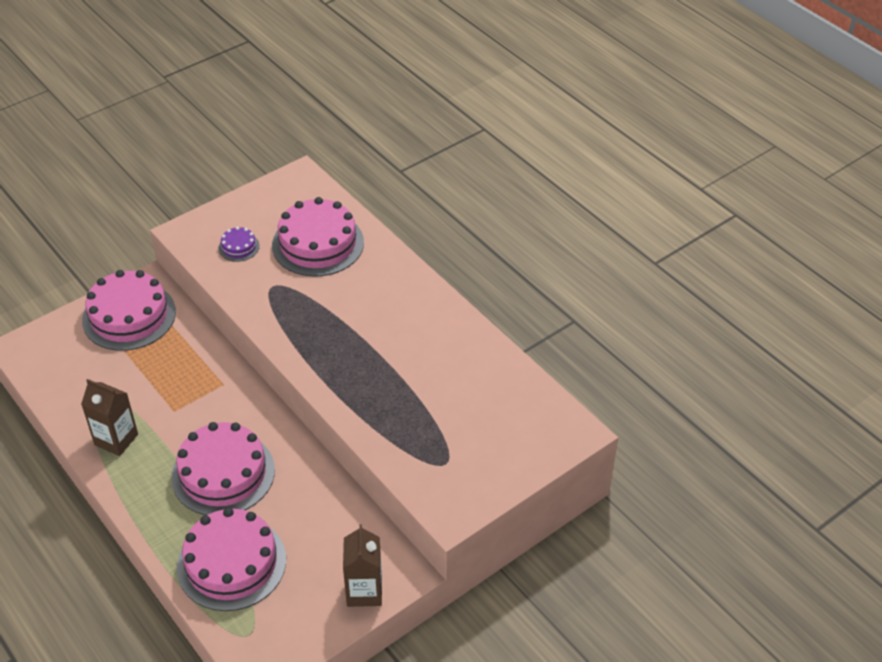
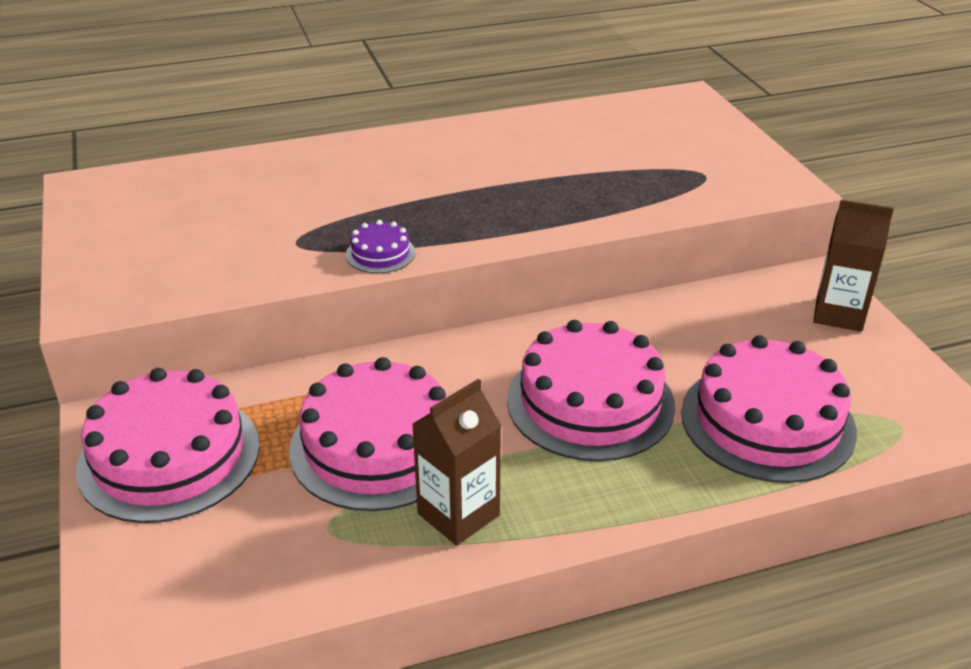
camera: 70 degrees left, 10 degrees down
purple cake [219,227,260,262] -> purple cake moved to [346,220,415,273]
pink cake [272,197,364,277] -> pink cake moved to [289,357,447,511]

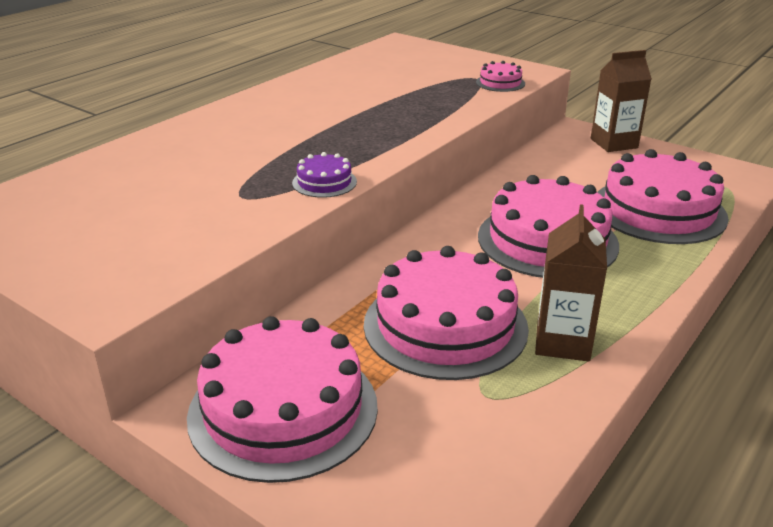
camera: 35 degrees left, 5 degrees down
none -> pink cake [476,61,525,92]

